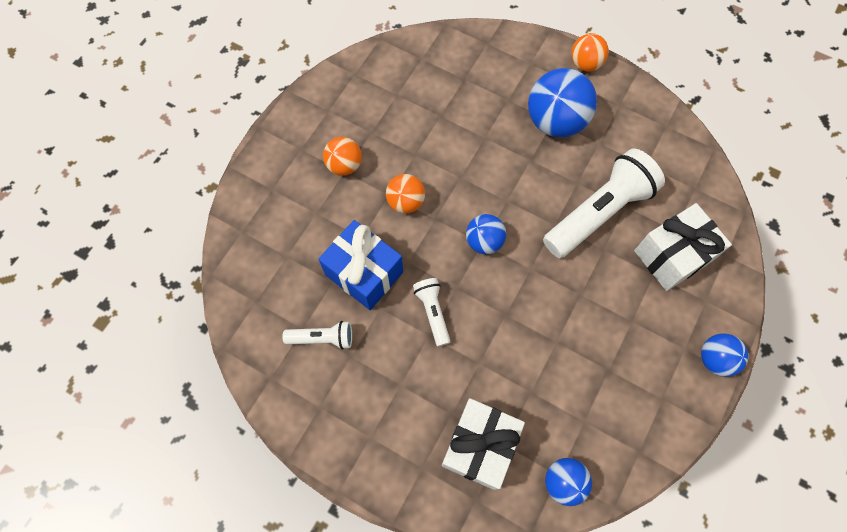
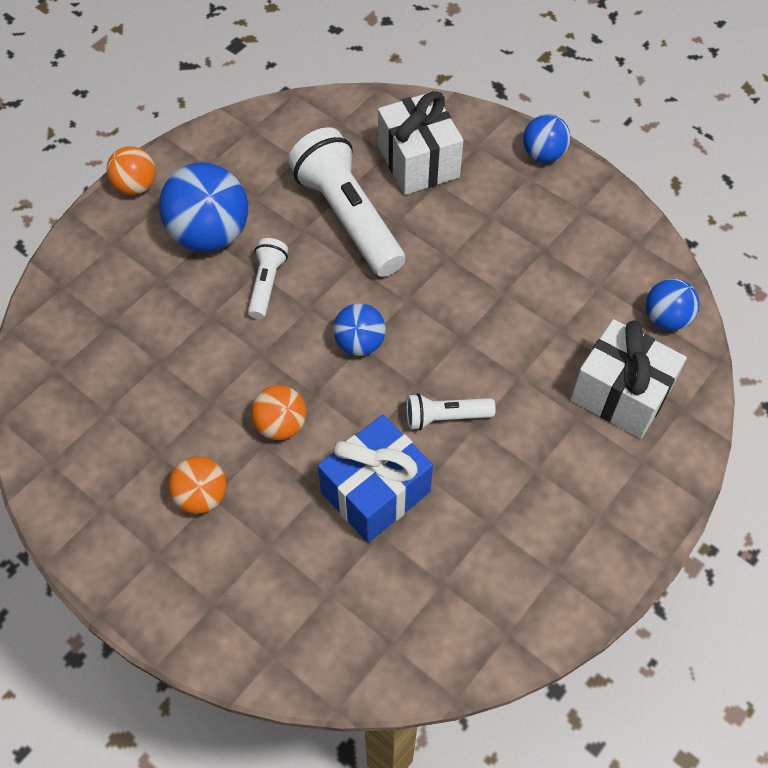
camera: 80 degrees left, 10 degrees down
white flashlight [283,321,352,350] -> white flashlight moved to [248,238,288,319]

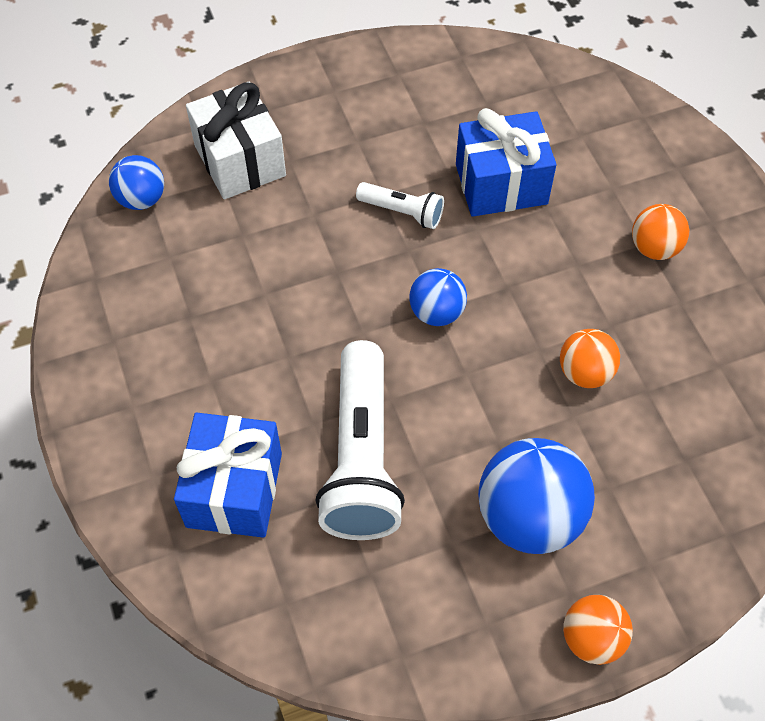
camera: 150 degrees left, 0 degrees up
white flashlight [248,238,288,319] -> none
orange ball [251,385,306,440] -> orange ball moved to [560,329,620,388]
white gift [378,91,463,195] -> blue gift [174,413,282,538]
blue ball [523,114,571,162] -> none

